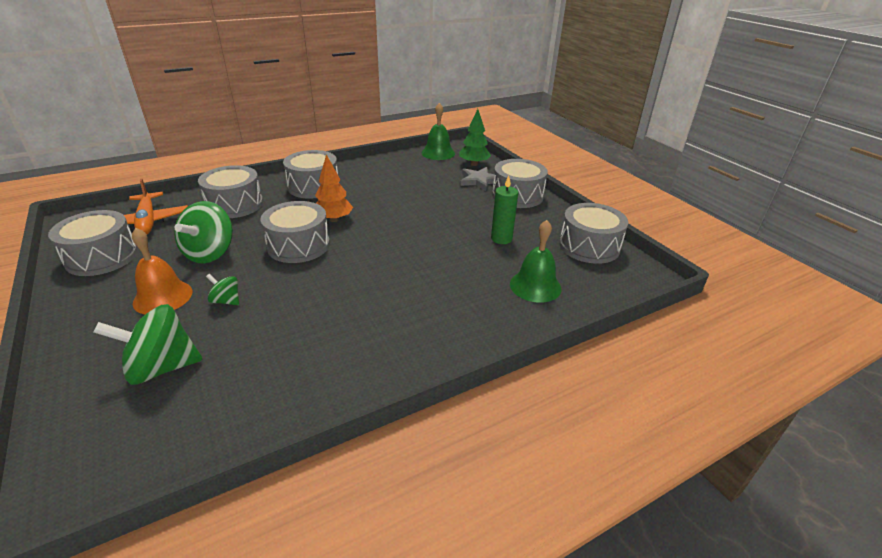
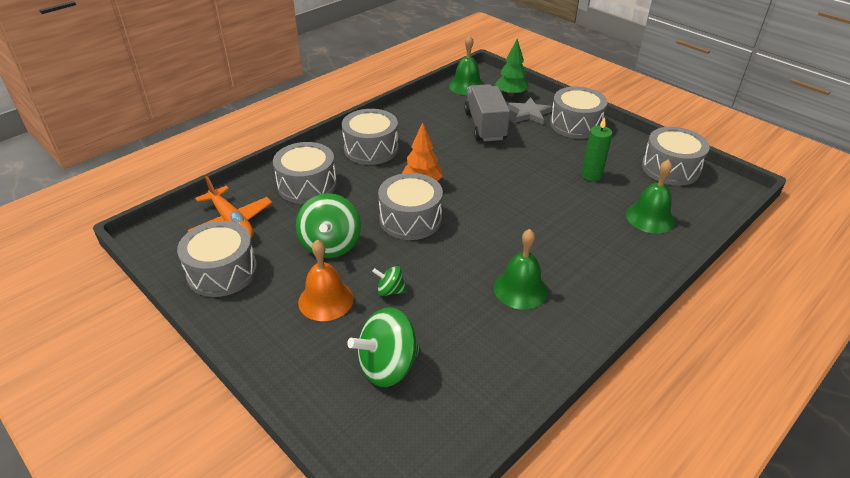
camera: 15 degrees left, 5 degrees up
none -> grey truck [464,84,510,141]
none -> green bell [494,229,548,309]

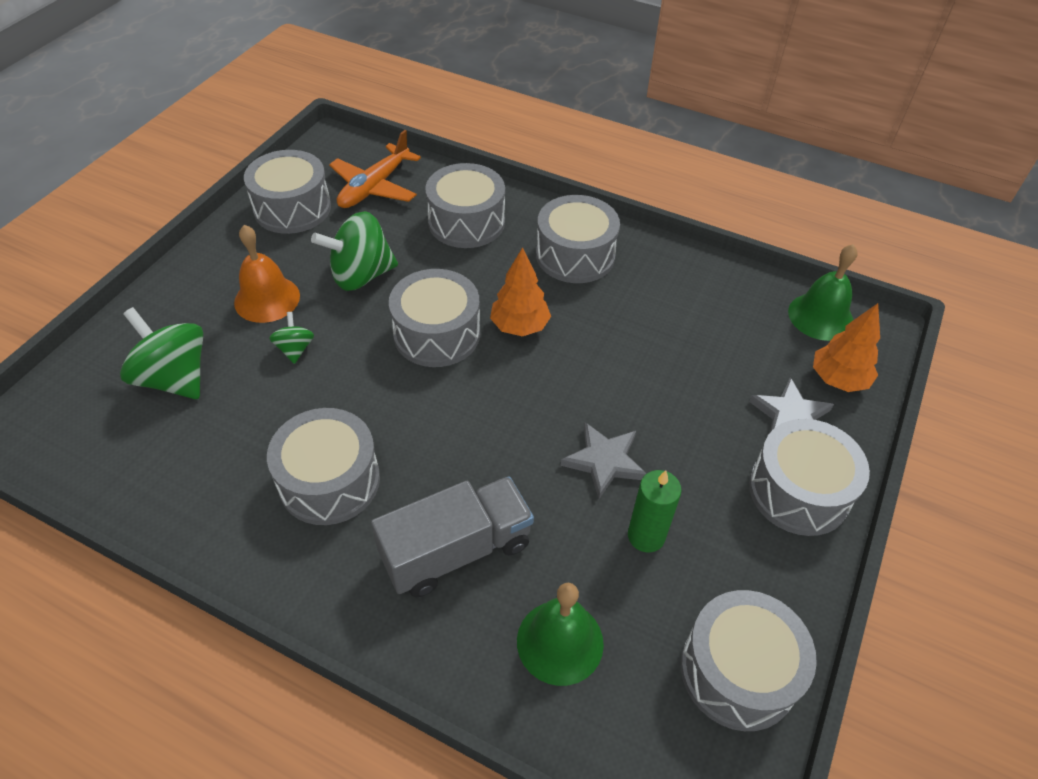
camera: 70 degrees right, 10 degrees up
grey truck [464,84,510,141] -> grey truck moved to [371,476,534,597]
green bell [494,229,548,309] -> grey drum [267,408,380,525]
green tree [495,39,529,96] -> orange tree [813,303,880,392]
none -> grey star [560,422,647,499]

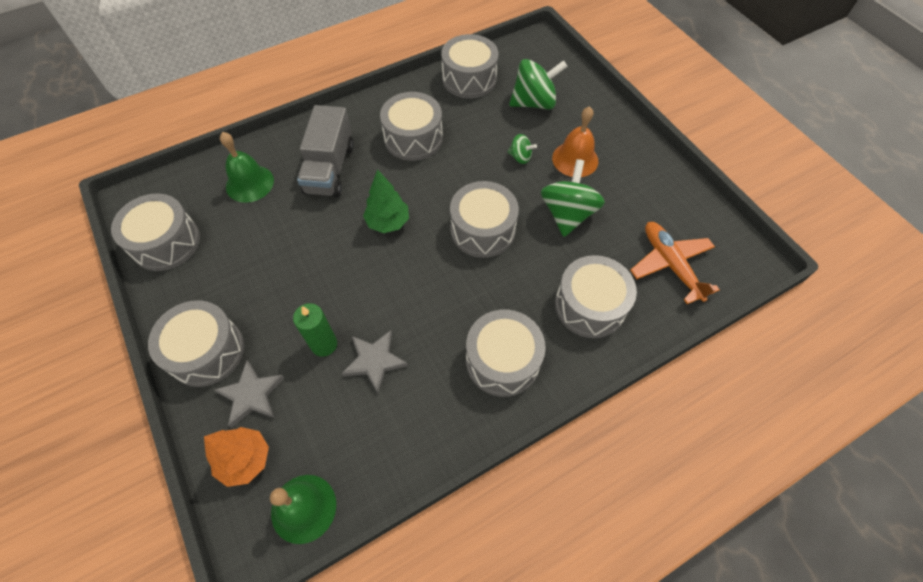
camera: 125 degrees right, 10 degrees up
grey drum [244,150,331,234] -> grey drum moved to [441,34,498,98]
orange tree [490,247,551,336] -> none
grey star [560,422,647,499] -> grey star moved to [341,330,408,393]
green candle [628,470,682,552] -> green candle moved to [293,303,337,357]
none -> green tree [363,169,409,233]

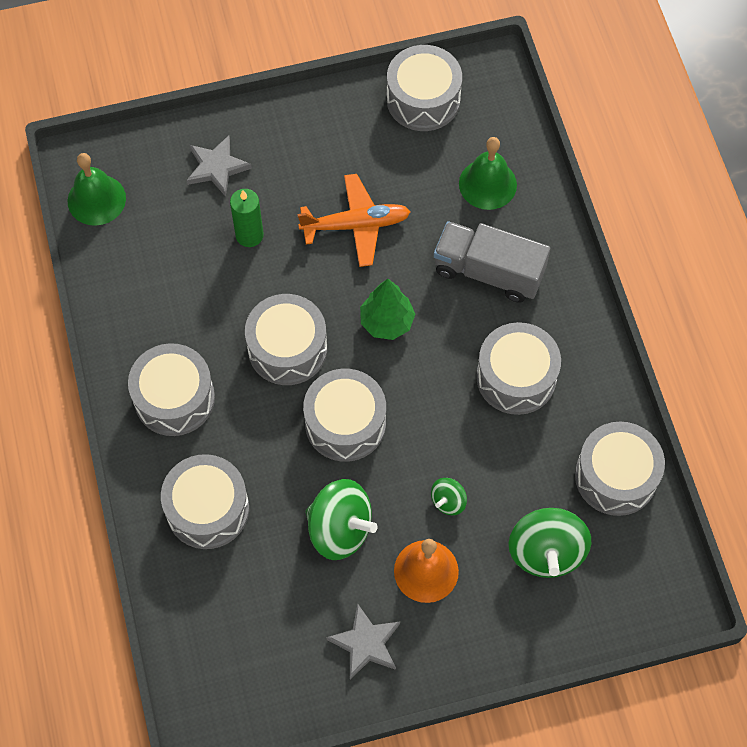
camera: 105 degrees right, 5 degrees up
grey drum [148,300,244,387] -> grey drum moved to [245,294,327,385]
orange tree [204,427,269,487] -> none
grey star [341,330,408,393] -> grey star moved to [326,604,400,679]
orange plane [630,222,720,304] -> orange plane moved to [298,174,411,267]

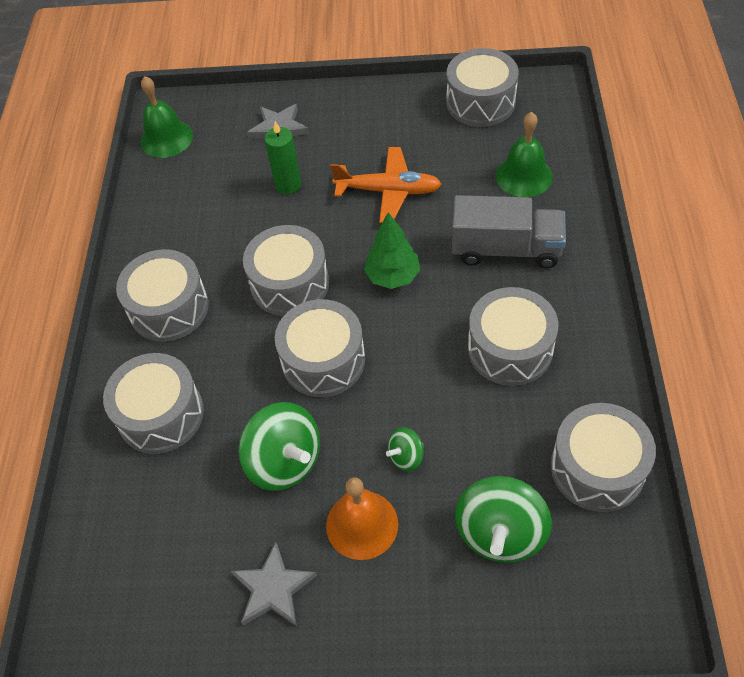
camera: 20 degrees right, 10 degrees down
grey truck [434,221,550,303] -> grey truck turned 150 degrees clockwise [452,195,566,268]

